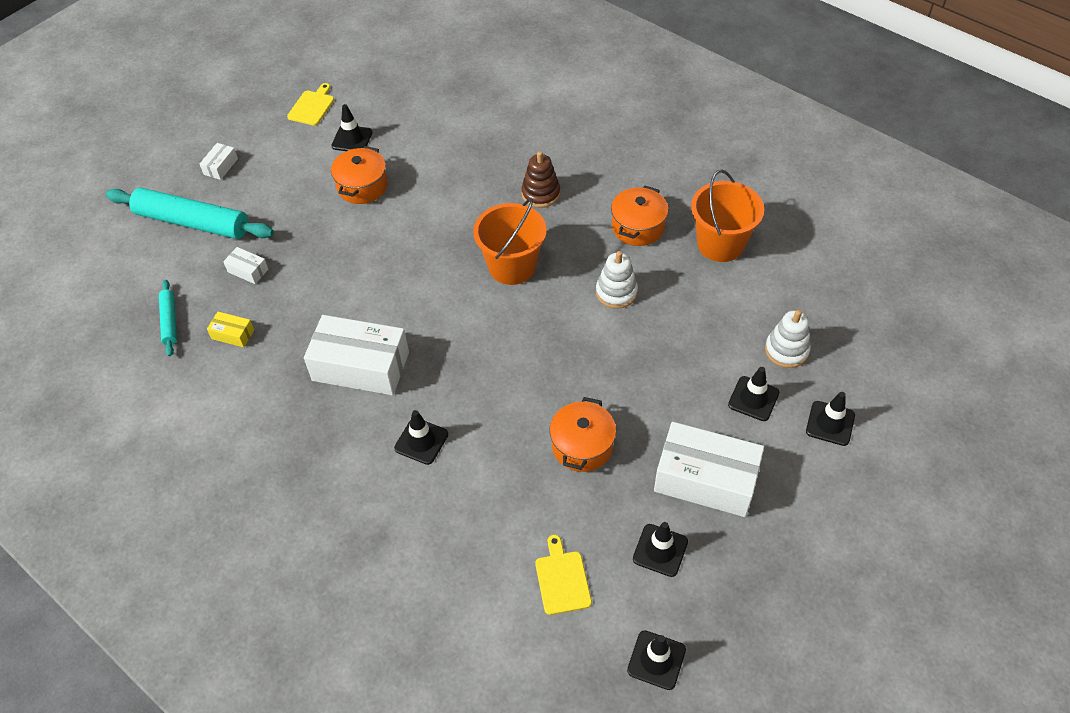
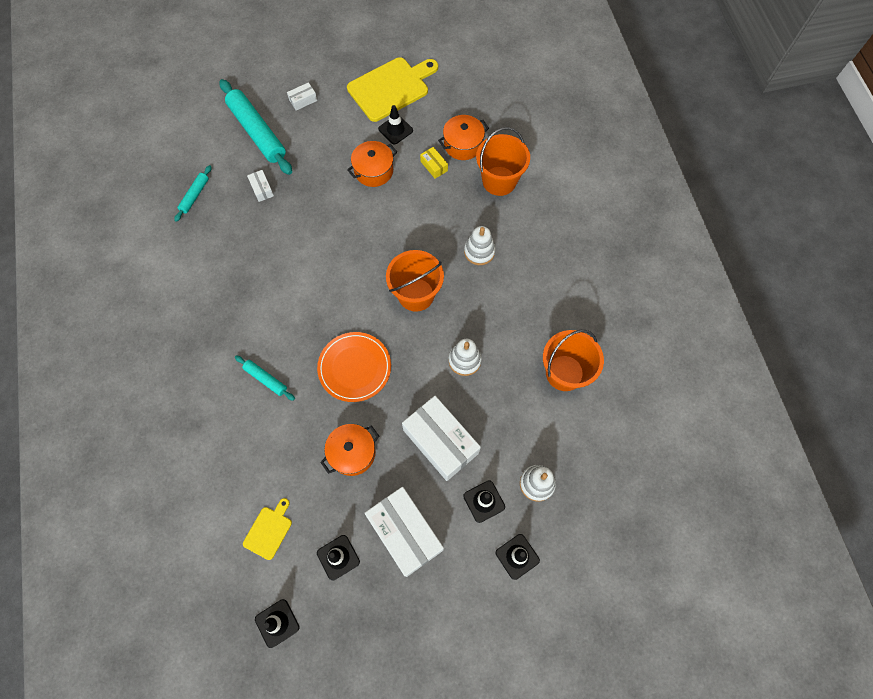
camera: 35 degrees right, 15 degrees up
yellow box [207,312,254,347] -> yellow box moved to [420,147,448,179]
yellow cutting board [287,83,334,126] -> yellow cutting board [347,57,438,122], size x2.03
white box [304,315,409,395] -> white box moved to [402,396,481,481]
black traffic cone [394,410,448,465] -> turquoise rolling pin [235,355,295,401]
brown stacking toy [521,151,560,208] -> white stacking toy [464,226,496,265]
orange pot [611,186,668,246] -> orange pot moved to [438,115,489,160]
none -> orange plate [317,332,391,402]
none -> orange bucket [476,127,530,196]

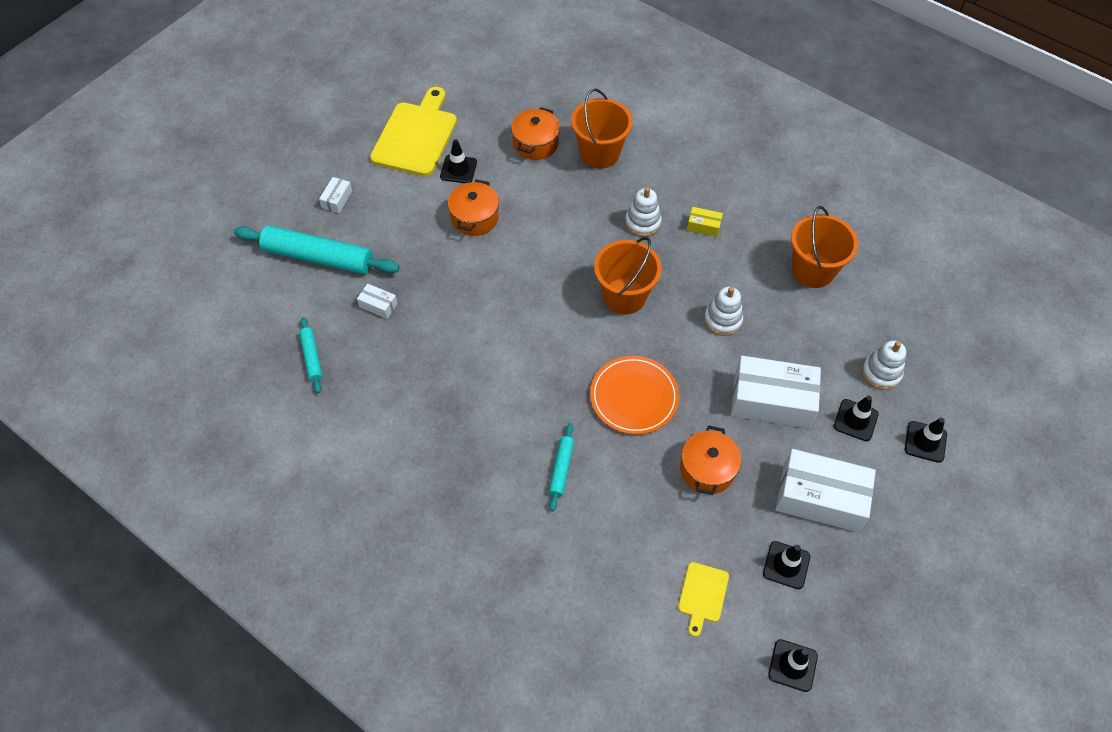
camera: 40 degrees left, 10 degrees down
turquoise rolling pin [235,355,295,401] -> turquoise rolling pin turned 75 degrees counterclockwise [549,423,574,511]
yellow cutting board [243,498,292,560] -> yellow cutting board turned 150 degrees counterclockwise [678,562,729,637]
yellow box [420,147,448,179] -> yellow box moved to [687,207,723,237]

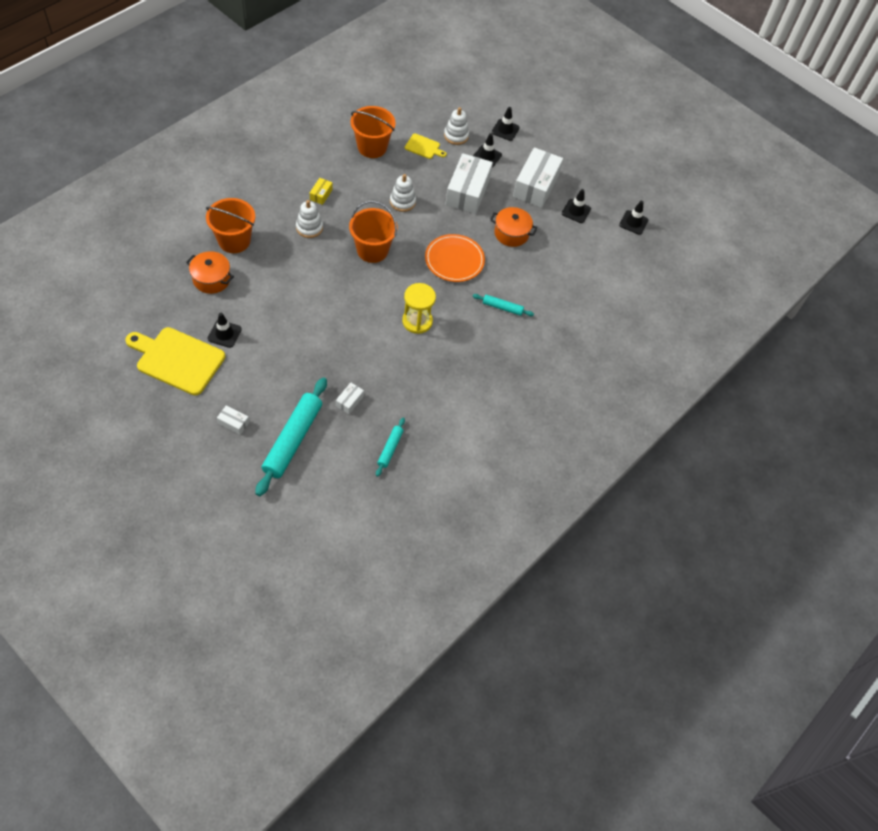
camera: 90 degrees left, 0 degrees up
turquoise rolling pin [299,317,323,393] -> turquoise rolling pin turned 60 degrees counterclockwise [376,418,405,477]
orange pot [448,179,499,236] -> none
yellow cutting board [678,562,729,637] -> yellow cutting board moved to [405,134,447,159]
none -> yellow hourglass [402,283,436,334]

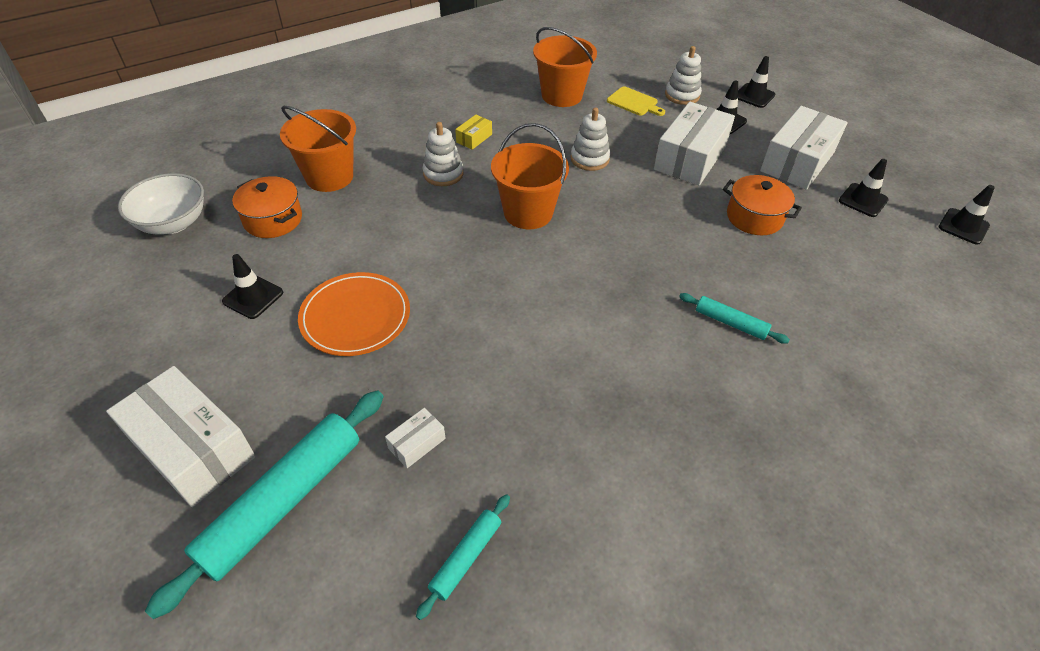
camera: 20 degrees right, 10 degrees down
yellow cutting board [125,327,225,395] -> none
white box [217,405,249,435] -> white box [106,366,256,507], size x2.28
yellow hourglass [402,283,436,334] -> none
orange plate [425,234,485,282] -> orange plate moved to [298,272,410,356]
none -> white bowl [118,173,204,235]

